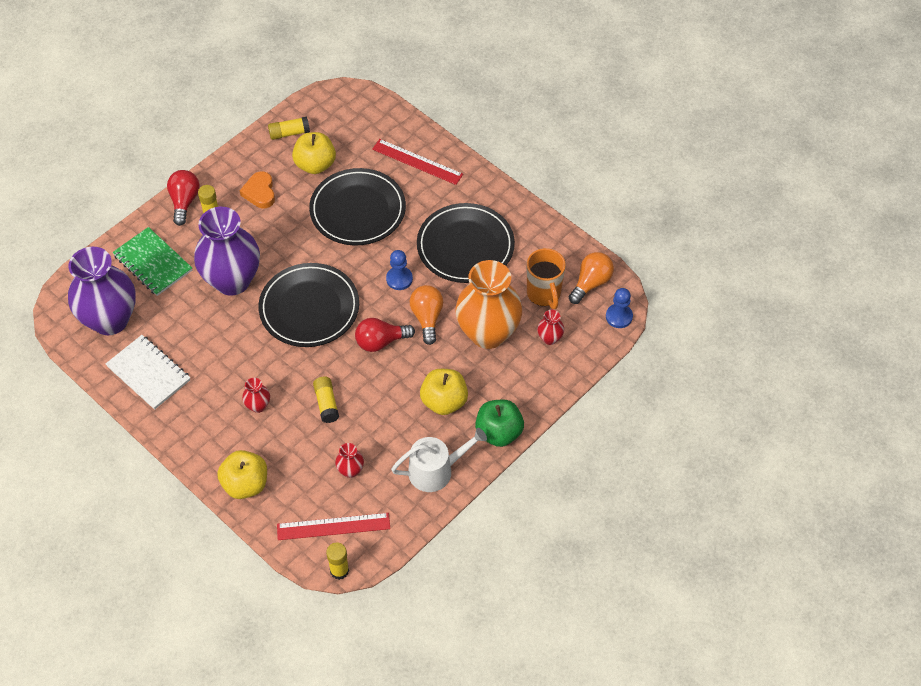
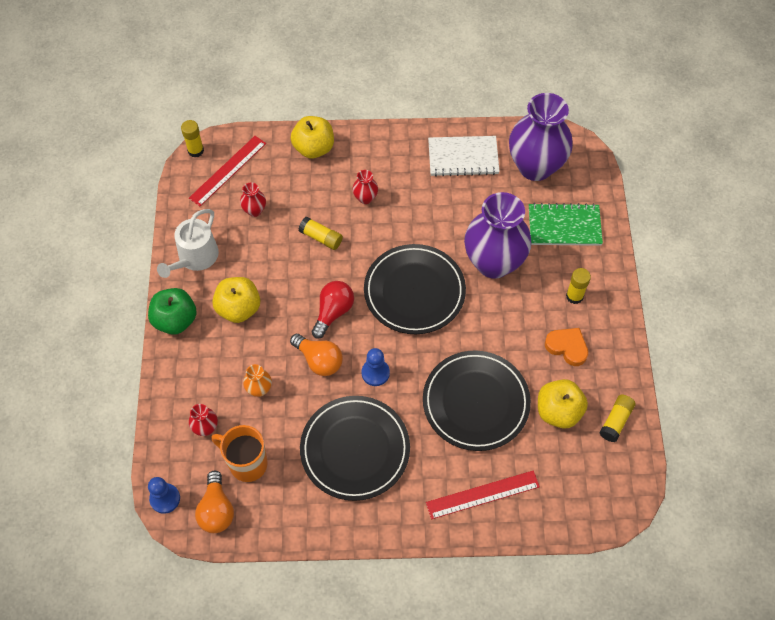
camera: 135 degrees right, 5 degrees up
red light bulb [167,170,200,226] -> none
orange vase [455,260,522,349] -> orange vase [243,364,272,397], size x0.41

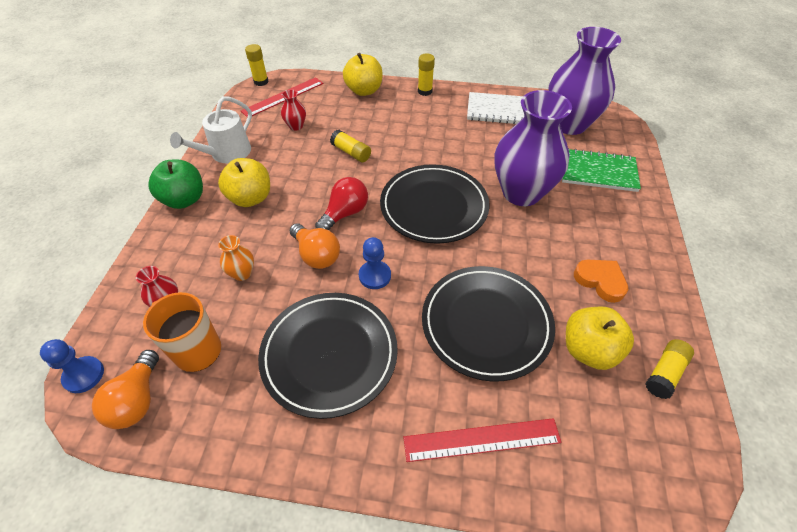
camera: 10 degrees right, 10 degrees down
red vase [352,170,378,204] -> none
yellow glue stick [566,268,591,304] -> yellow glue stick moved to [418,53,435,96]

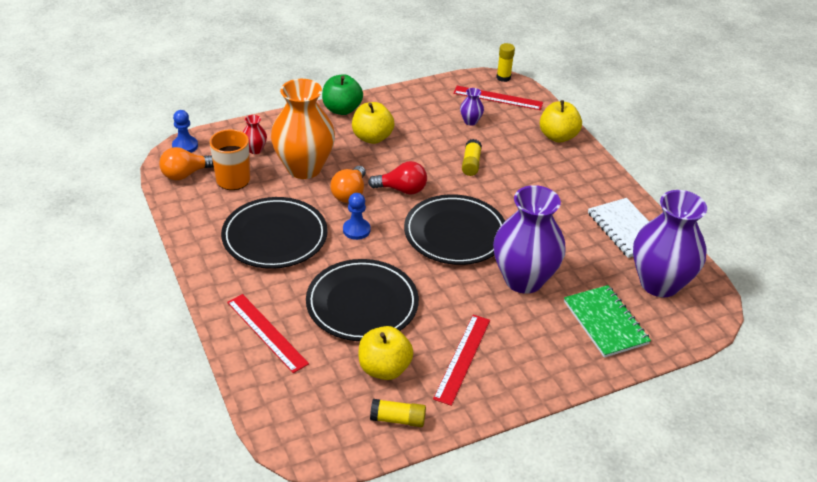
camera: 55 degrees right, 10 degrees down
white watering can [170,96,252,163] -> none
orange vase [218,235,254,281] -> orange vase [271,79,335,179], size x2.45
red vase [281,89,306,131] -> purple vase [460,88,484,126]
yellow glue stick [418,53,435,96] -> none
orange heart [574,260,628,303] -> red ruler [433,315,490,406]

